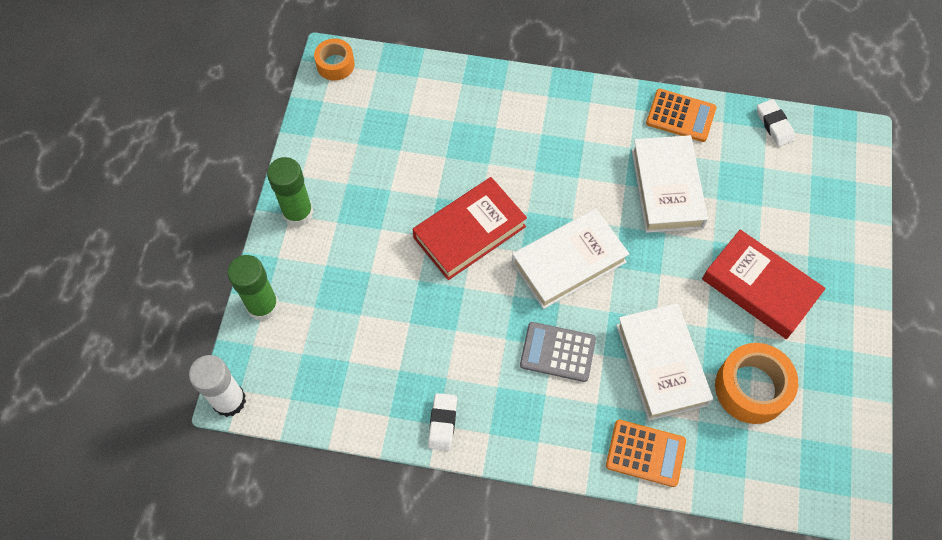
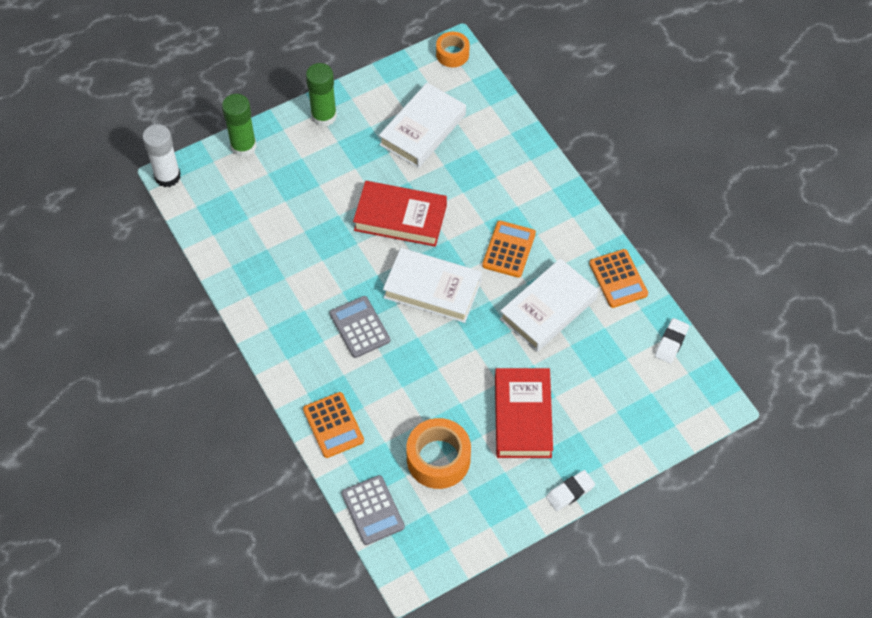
camera: 50 degrees right, 5 degrees down
white eraser [428,393,457,451] -> white eraser moved to [546,470,595,511]
white book [616,303,713,421] -> white book moved to [379,83,466,168]
none -> grey calculator [341,475,405,545]
none -> orange calculator [482,221,536,278]

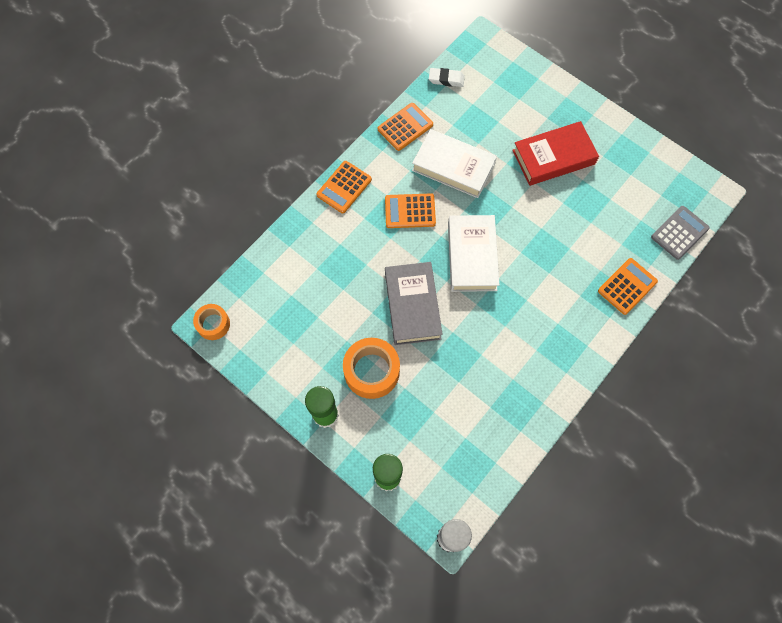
camera: 110 degrees left, 10 degrees up
grey calculator [330,296,390,358] -> none
red book [353,181,447,247] -> grey book [385,262,443,345]
white book [379,83,466,168] -> none
orange tape [406,418,471,489] -> orange tape moved to [343,338,400,399]
white eraser [546,470,595,511] -> none
none -> orange calculator [316,161,372,213]

